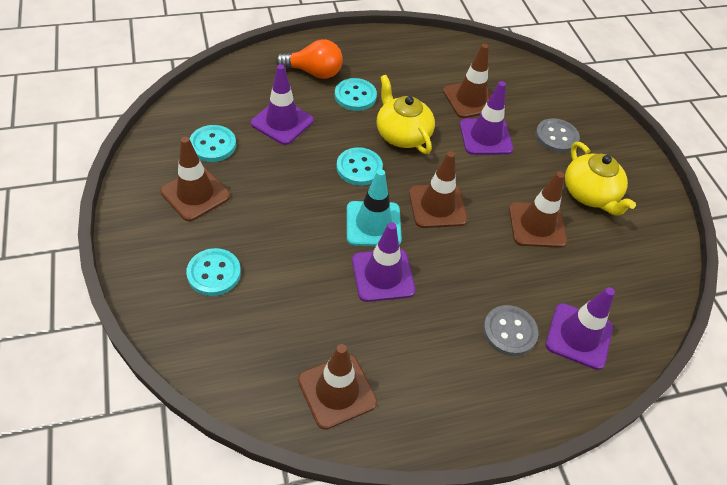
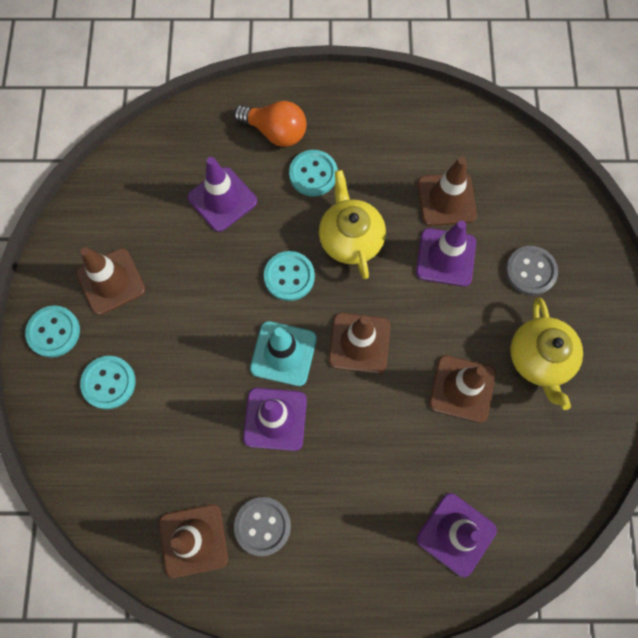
camera: 20 degrees right, 20 degrees up
turquoise button [190,125,236,162] -> turquoise button moved to [25,306,80,358]
grey button [483,305,538,356] -> grey button moved to [234,497,291,556]

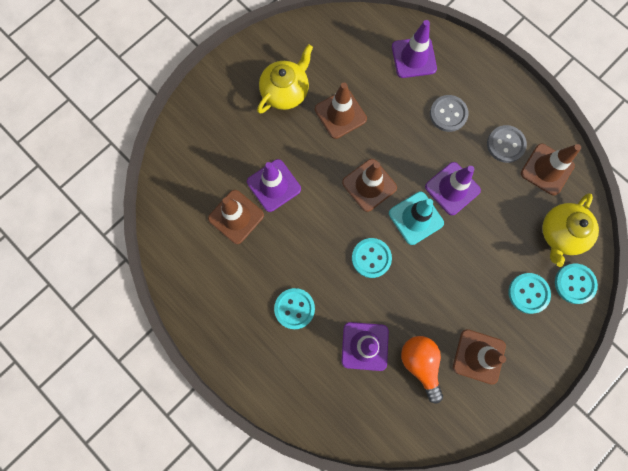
camera: 135 degrees left, 5 degrees up
turquoise button [25,306,80,358] -> turquoise button moved to [555,264,598,304]
orange light bulb [234,101,307,147] -> orange light bulb moved to [401,336,443,404]
yellow teapot [319,170,386,279] -> yellow teapot moved to [542,193,599,267]
grey button [505,246,558,295] -> grey button moved to [430,95,468,132]

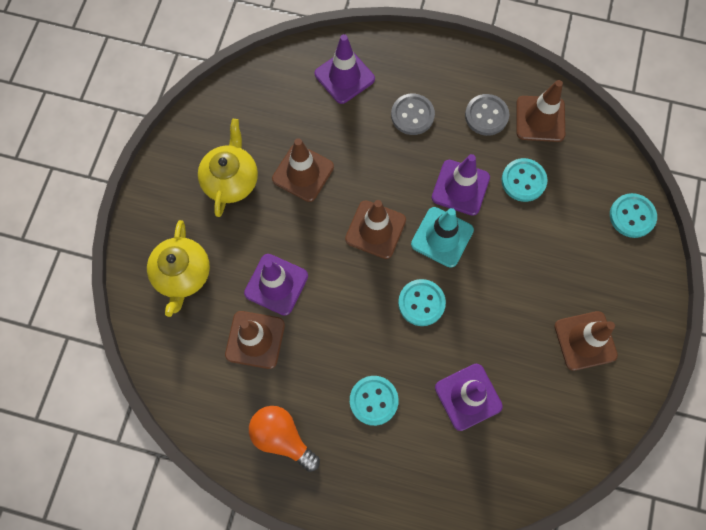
camera: 30 degrees left, 5 degrees down
orange light bulb [401,336,443,404] -> orange light bulb moved to [249,406,320,472]
turquoise button [508,273,551,314] -> turquoise button moved to [501,158,548,202]
yellow teapot [542,193,599,267] -> yellow teapot moved to [147,220,210,317]

